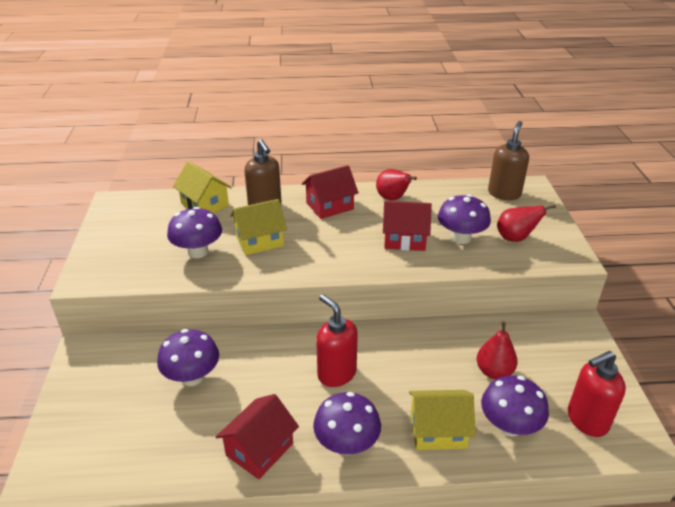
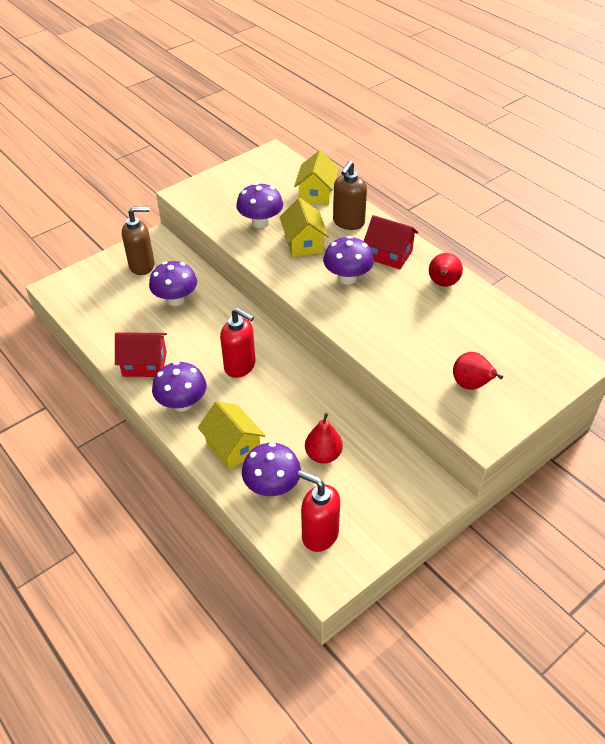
camera: 55 degrees right, 10 degrees up
yellow house [230,199,287,255] -> yellow house turned 45 degrees clockwise [280,198,329,257]
red soap dispenser [316,294,358,387] -> red soap dispenser turned 105 degrees clockwise [220,308,256,378]
red house [383,201,432,251] -> none
purple mushroom [438,194,491,244] -> purple mushroom moved to [323,236,374,285]
brown soap dispenser [488,121,529,200] -> brown soap dispenser moved to [122,206,154,275]

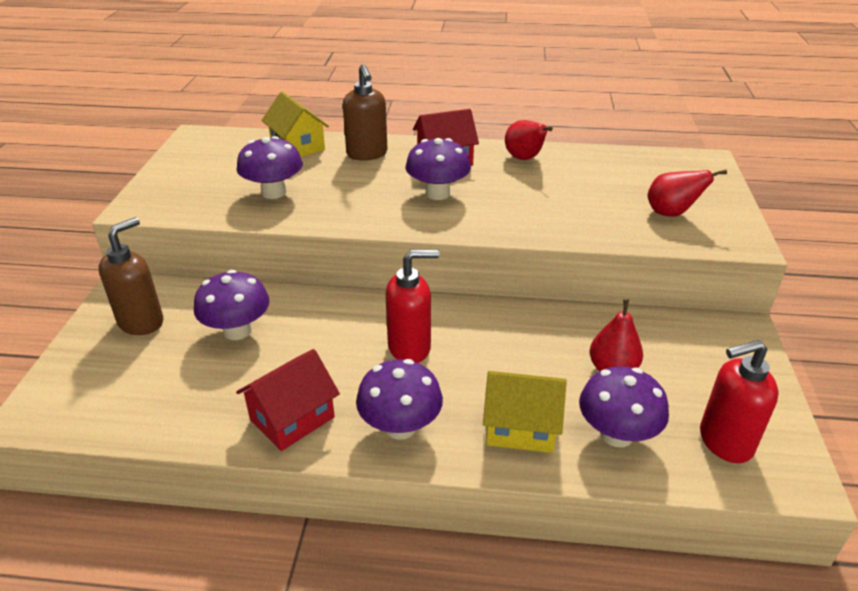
camera: 45 degrees left, 10 degrees down
yellow house [280,198,329,257] -> none

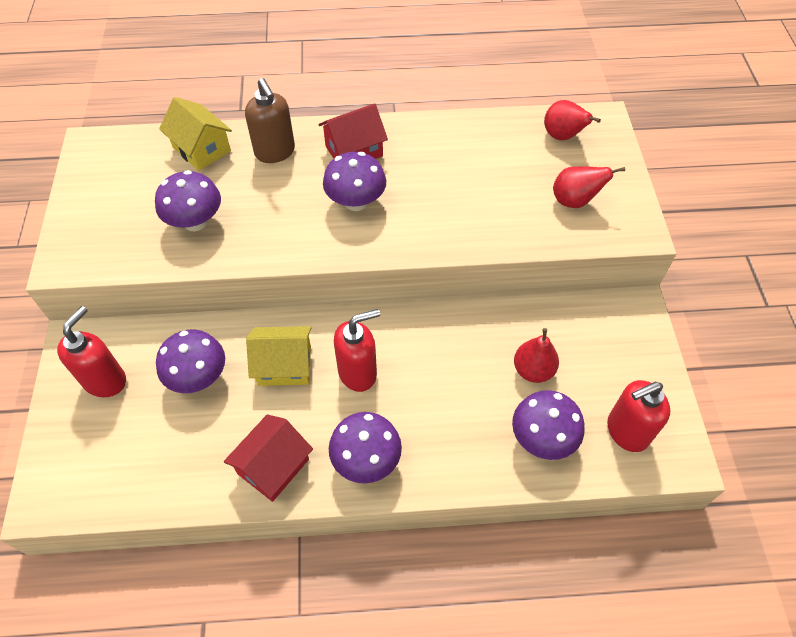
camera: 10 degrees left, 20 degrees up
brown soap dispenser [99,217,163,335] -> red soap dispenser [57,306,126,397]
yellow house [483,371,567,453] -> yellow house moved to [246,326,312,386]
red pear [505,120,553,160] -> red pear moved to [544,100,601,140]

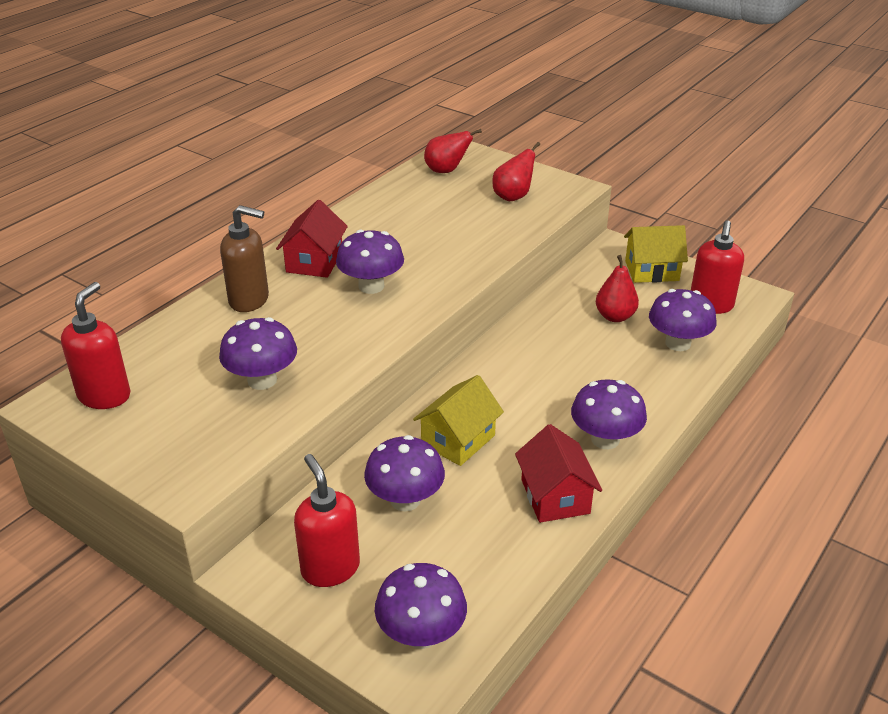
camera: 50 degrees left, 20 degrees down
yellow house [159,97,232,171] -> yellow house moved to [624,225,688,283]
red soap dispenser [334,309,380,392] -> red soap dispenser moved to [61,282,130,409]
none -> purple mushroom [375,563,467,649]

